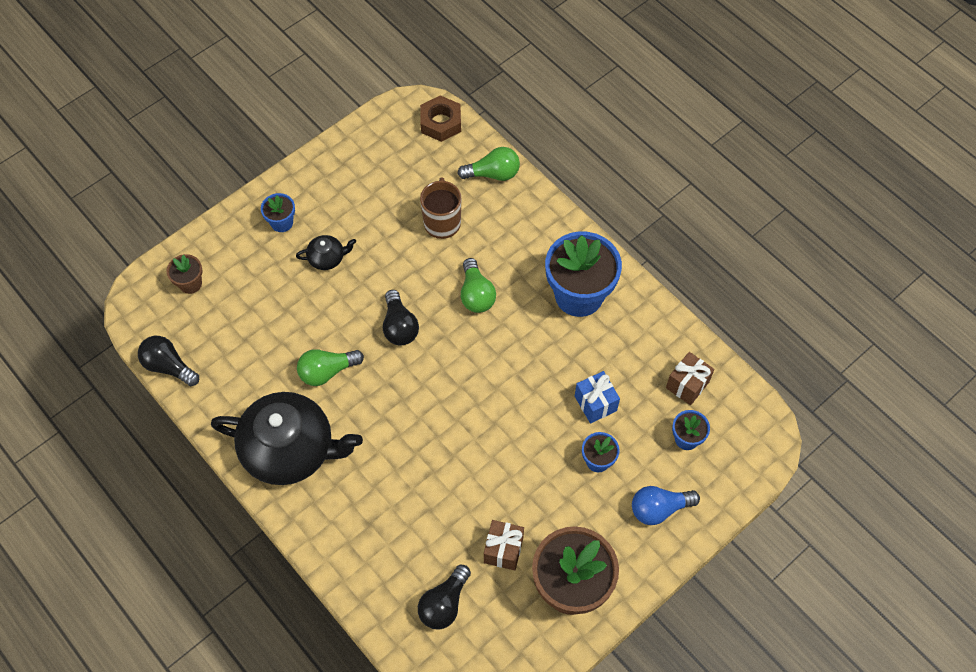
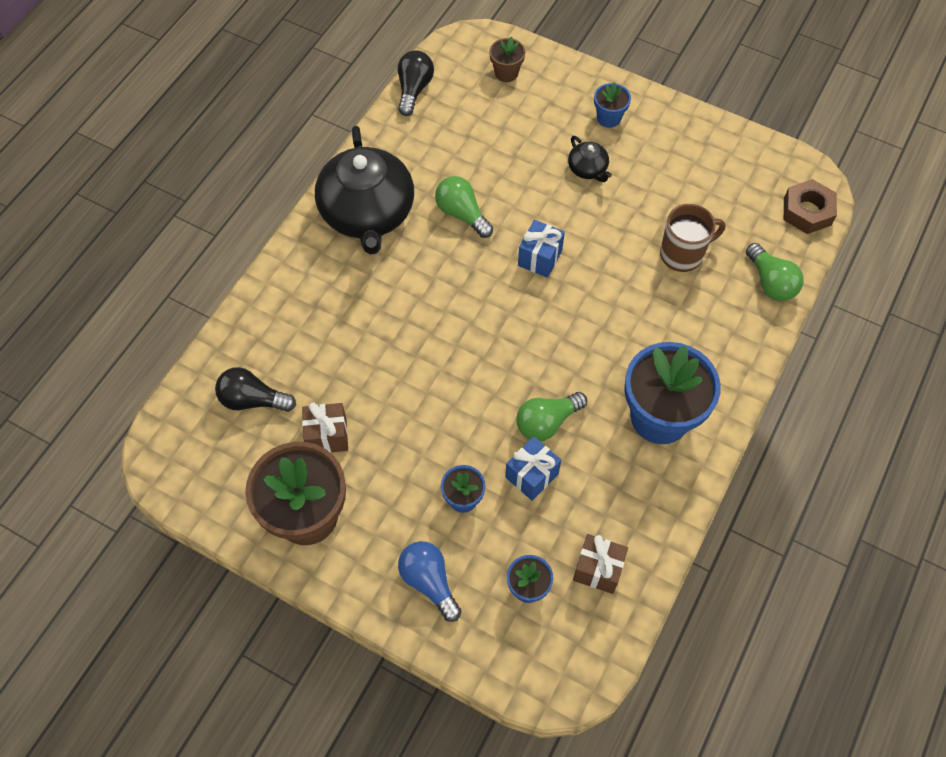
camera: 70 degrees right, 0 degrees up
black light bulb [383,290,419,345] -> blue gift [518,220,565,278]
green light bulb [461,258,496,313] -> green light bulb moved to [517,392,587,441]

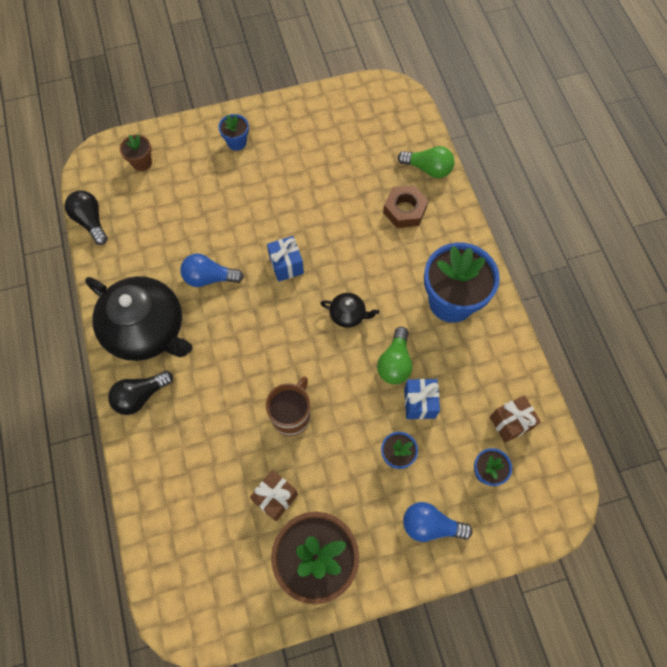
camera: 45 degrees left, 5 degrees up
black light bulb [215,367,296,412] -> black light bulb moved to [108,371,173,415]
green light bulb [435,176,493,238] -> blue light bulb [180,254,244,287]
black teapot [568,136,612,182] -> black teapot moved to [320,293,379,328]
brown mug [660,204,725,272] -> brown mug moved to [266,376,310,436]
brown nut [784,179,837,234] -> brown nut moved to [383,185,428,228]

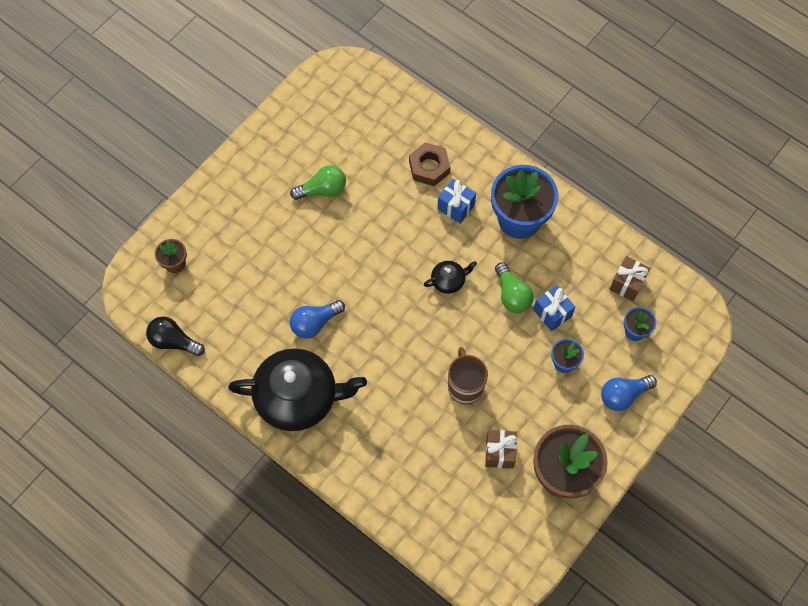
camera: 35 degrees left, 0 degrees up
black light bulb [108,371,173,415] -> none
blue flower pot [218,114,249,151] -> none
blue gift [267,236,304,282] -> blue gift moved to [437,179,476,224]
green light bulb [398,146,455,178] -> green light bulb moved to [290,165,346,200]

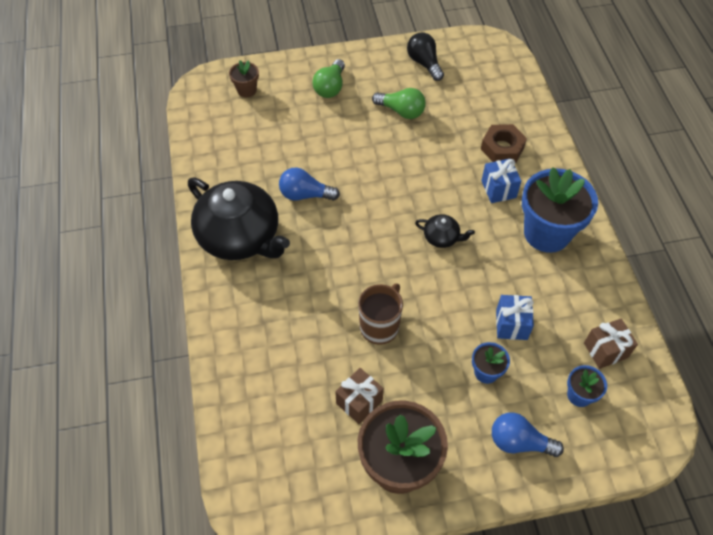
camera: 40 degrees right, 10 degrees down
black light bulb [146,316,205,356] -> black light bulb moved to [407,33,444,81]
green light bulb [495,262,534,313] -> green light bulb moved to [313,59,345,98]

